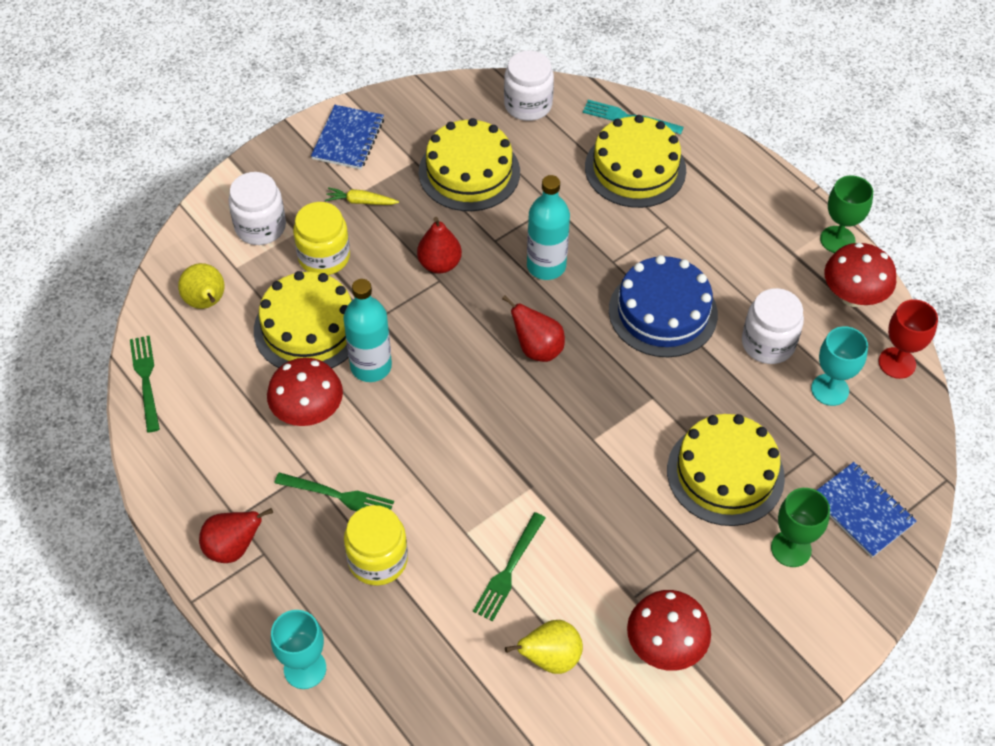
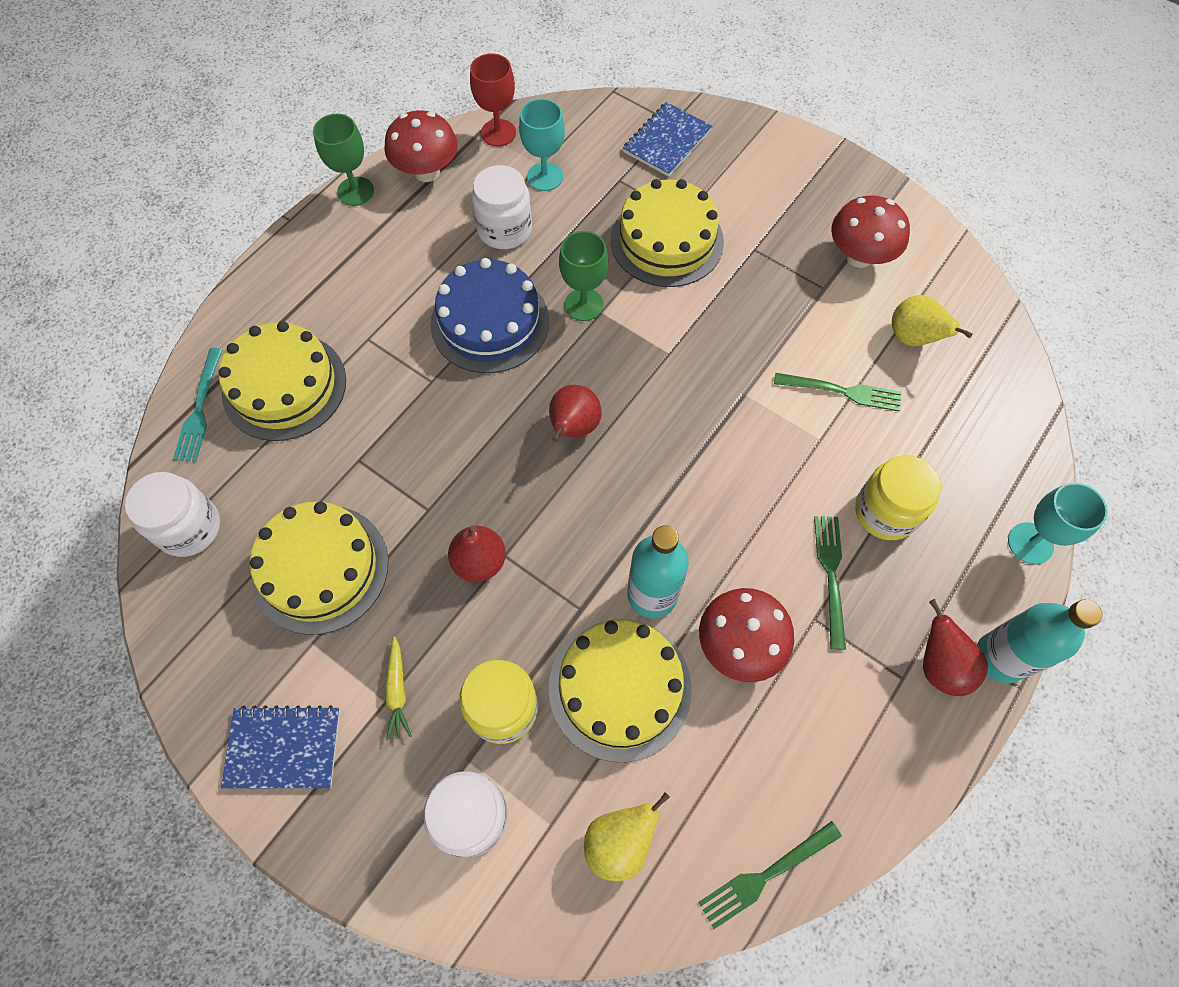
camera: 105 degrees left, 10 degrees up
turquoise bottle [527,175,570,280] -> turquoise bottle moved to [977,599,1103,683]
green goblet [771,488,830,567] -> green goblet moved to [559,231,608,321]

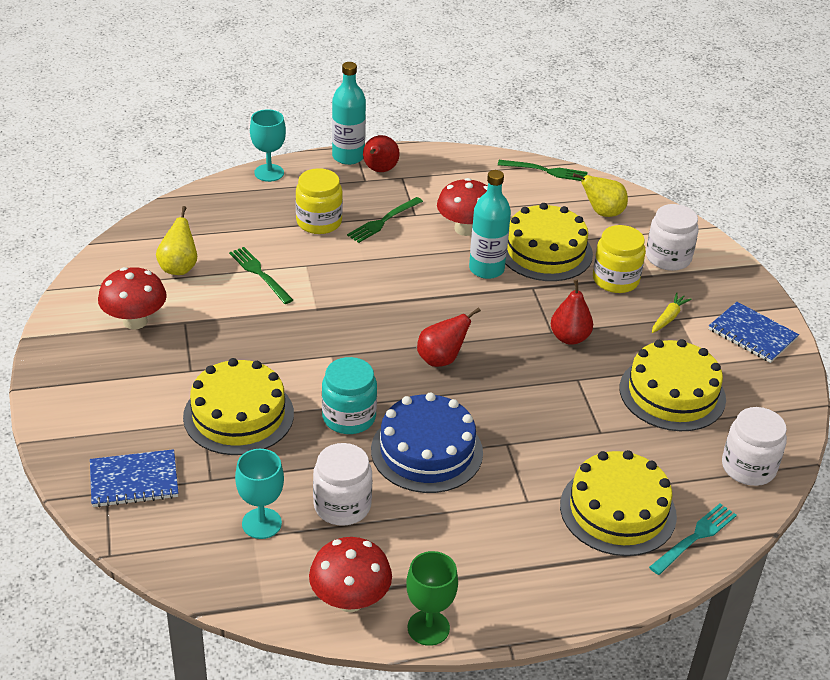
camera: 140 degrees left, 25 degrees down
red goblet [470,53,516,146] -> none
green goblet [559,231,608,321] -> turquoise jar [322,357,377,434]

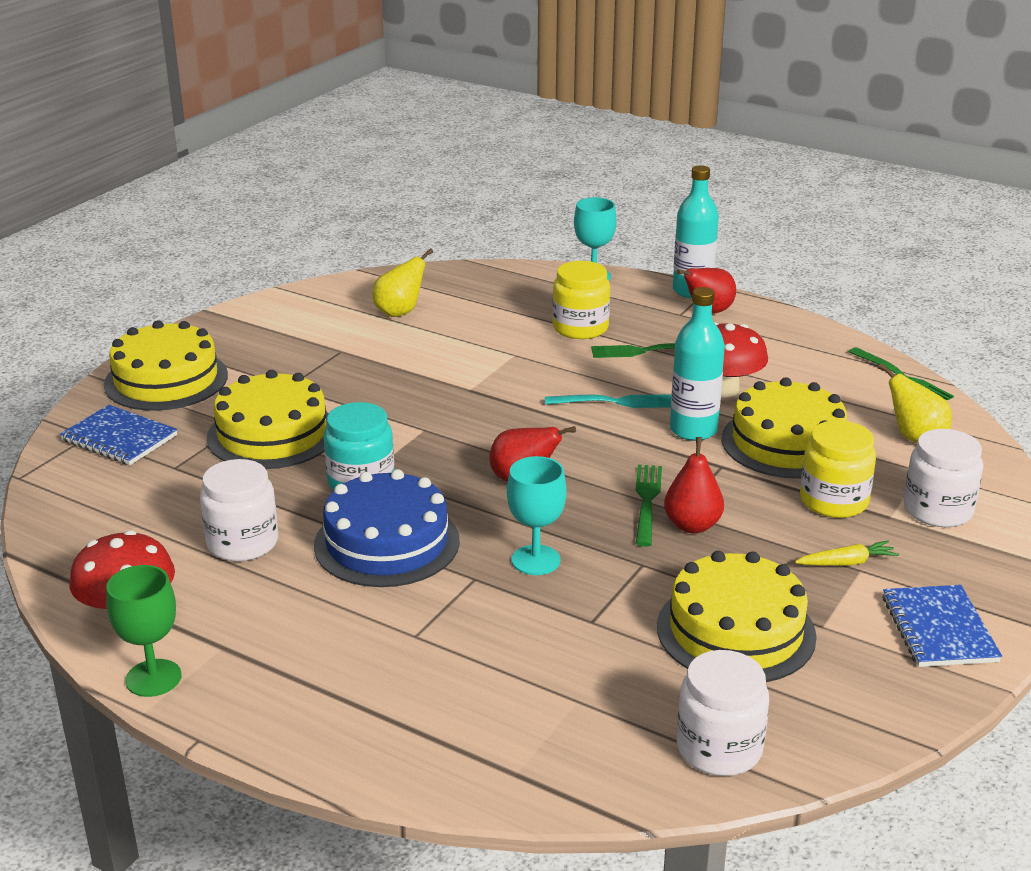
camera: 45 degrees right, 10 degrees down
red mushroom [98,267,167,330] -> none
green fork [229,247,293,304] -> green fork moved to [635,465,662,547]
turquoise goblet [235,449,284,539] -> turquoise goblet moved to [507,456,567,575]
yellow cake [560,450,677,556] -> yellow cake moved to [104,321,228,411]
turquoise fork [649,503,737,575] -> turquoise fork moved to [545,394,671,408]

